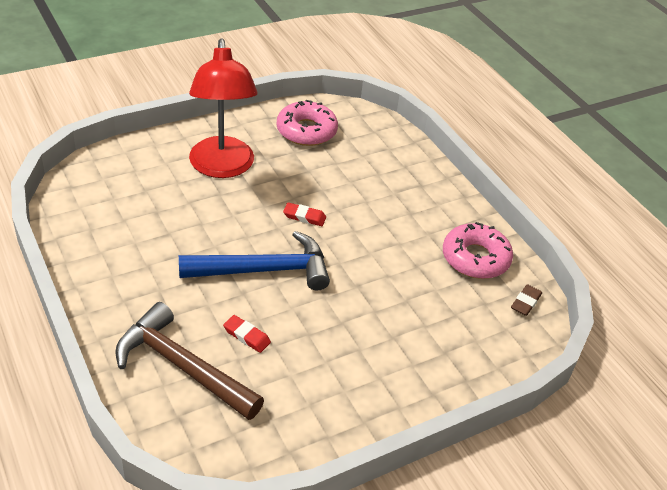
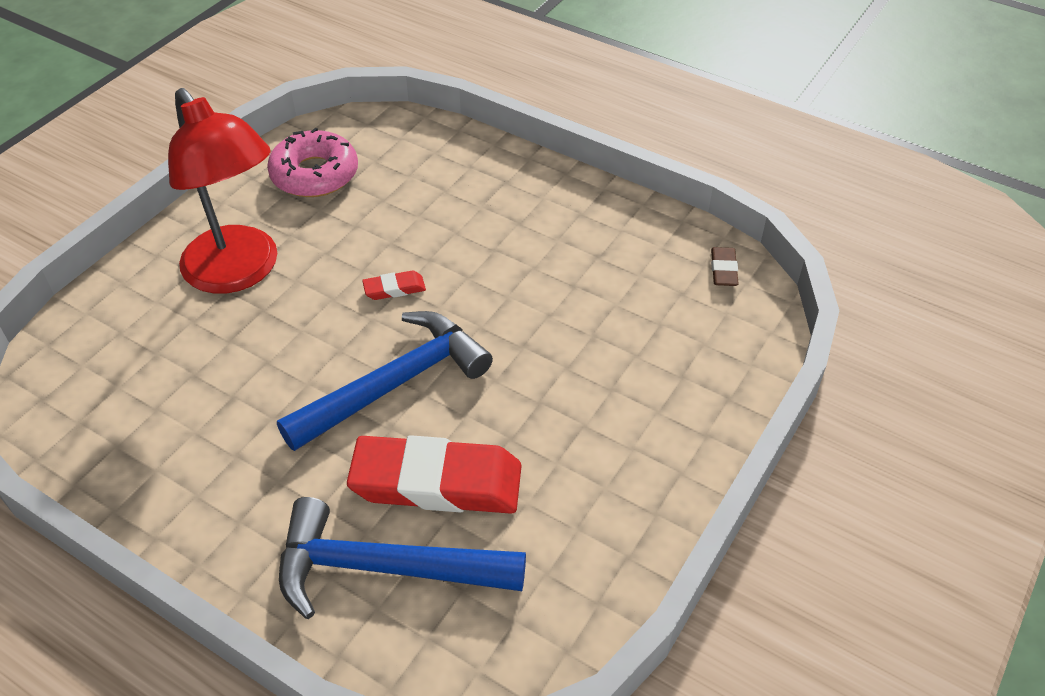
camera: 25 degrees left, 5 degrees up
brown hammer [115,302,264,420] -> blue hammer [279,497,526,619]
red eraser [223,315,271,353] -> red eraser [347,435,522,514], size x2.36
pink donut [443,222,513,279] -> none

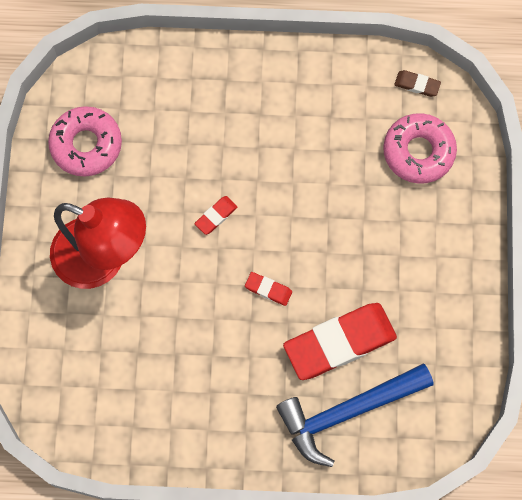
camera: 30 degrees left, 25 degrees up
blue hammer [277,311,493,451] -> red eraser [245,272,292,306]
brown eraser [711,247,739,286] -> brown eraser turned 45 degrees counterclockwise [394,70,441,97]
none -> pink donut [383,113,457,184]

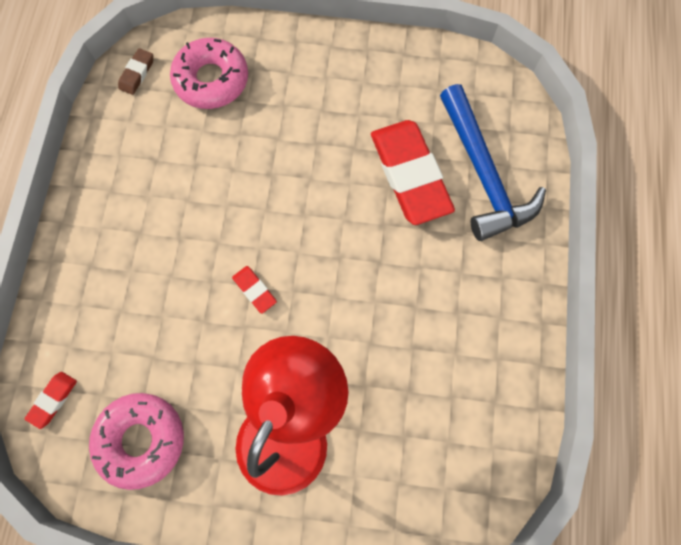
camera: 85 degrees left, 0 degrees up
red eraser [245,272,292,306] -> red eraser moved to [25,372,77,429]

